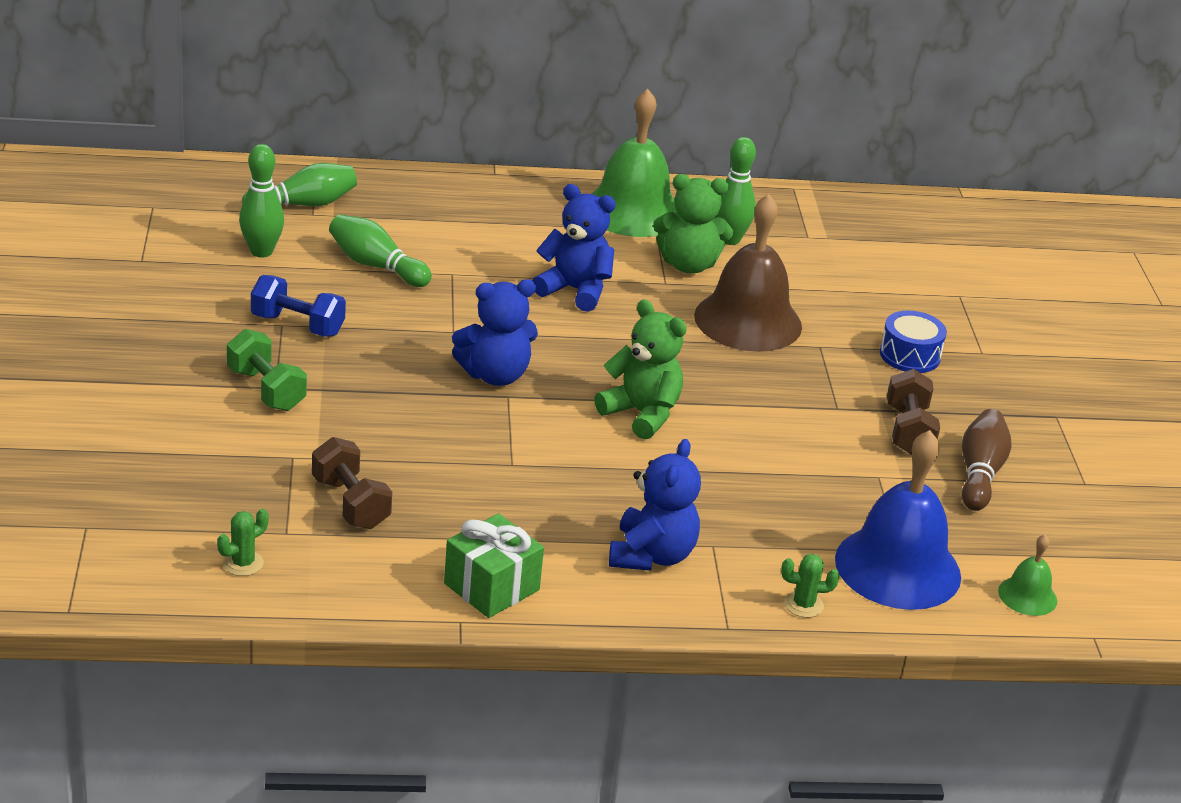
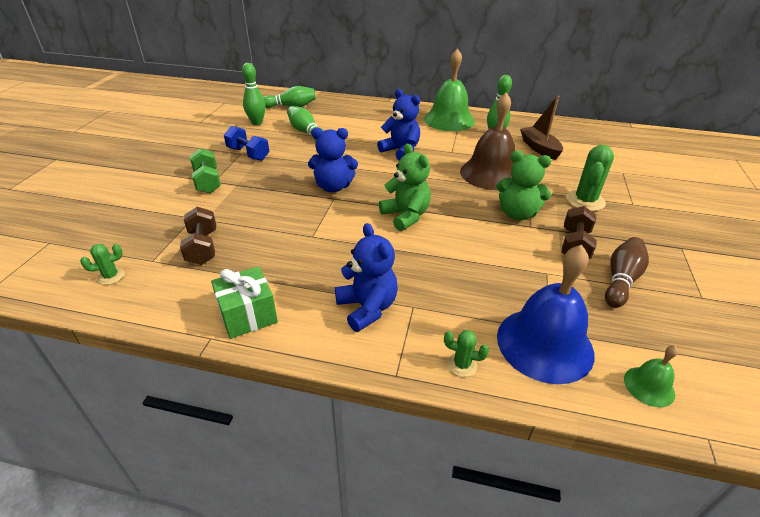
camera: 20 degrees right, 5 degrees up
blue teddy bear [609,439,701,571] -> blue teddy bear turned 60 degrees counterclockwise [335,223,398,332]
green teddy bear [653,174,733,274] -> green teddy bear moved to [496,150,552,220]
blue drum [880,310,947,373] -> green cactus [566,145,614,211]
none -> brown boat [520,96,563,160]

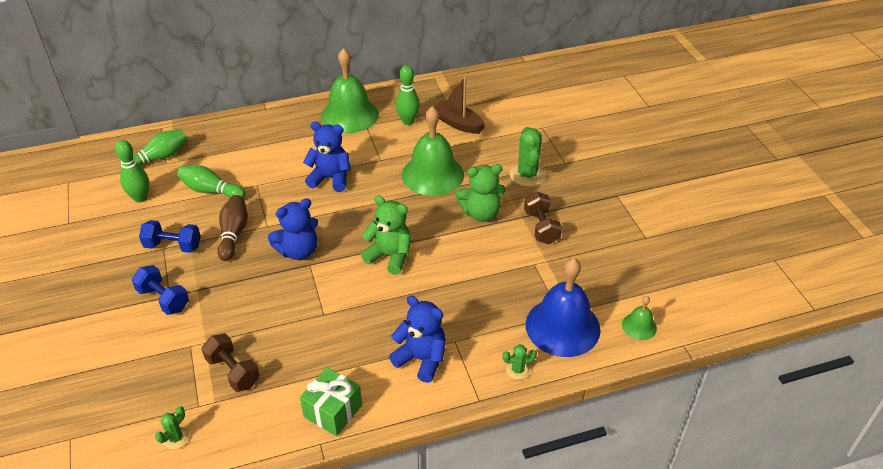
camera: 30 degrees left, 5 degrees up
green dumbbell [190,148,221,193] -> blue dumbbell [132,265,189,315]
brown bell [460,93,516,190] -> green bell [402,106,464,196]
brown bowling pin [605,237,649,308] -> brown bowling pin moved to [217,195,248,261]

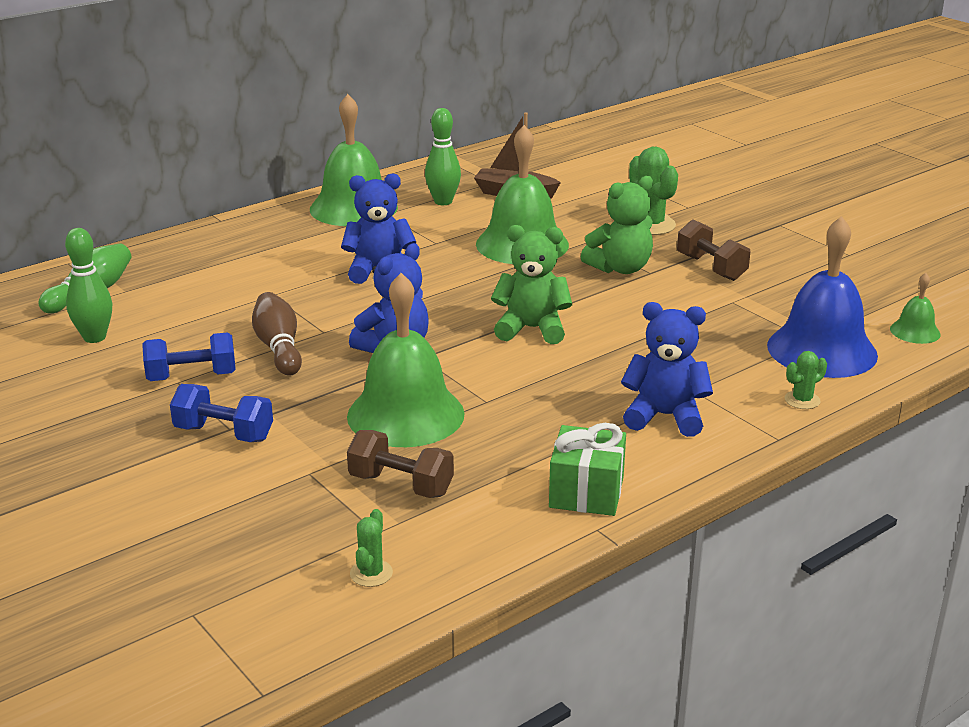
camera: 20 degrees left, 15 degrees down
green bowling pin [177,165,246,198] -> none
none -> green bell [347,273,465,447]

